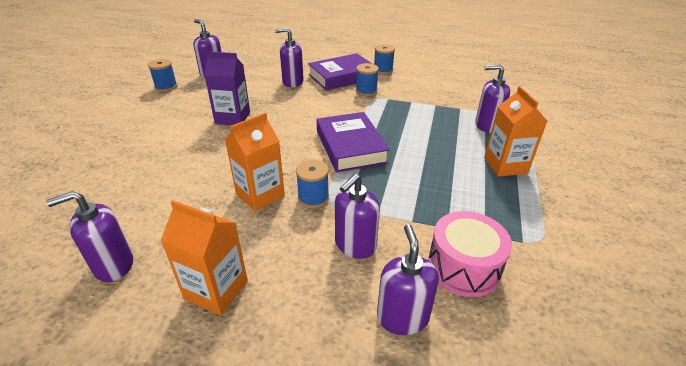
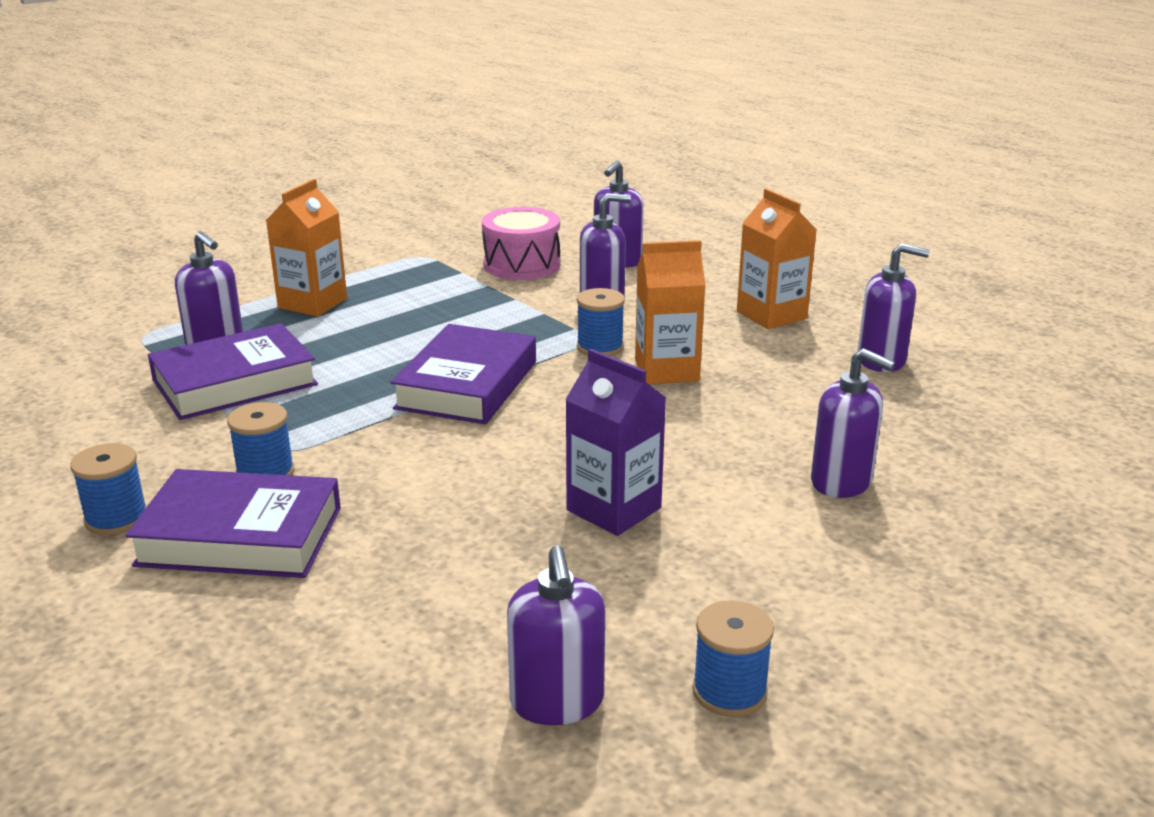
camera: 145 degrees left, 10 degrees down
purple soap dispenser [275,27,304,87] -> purple soap dispenser moved to [811,349,895,498]
none -> purple book [148,323,318,420]

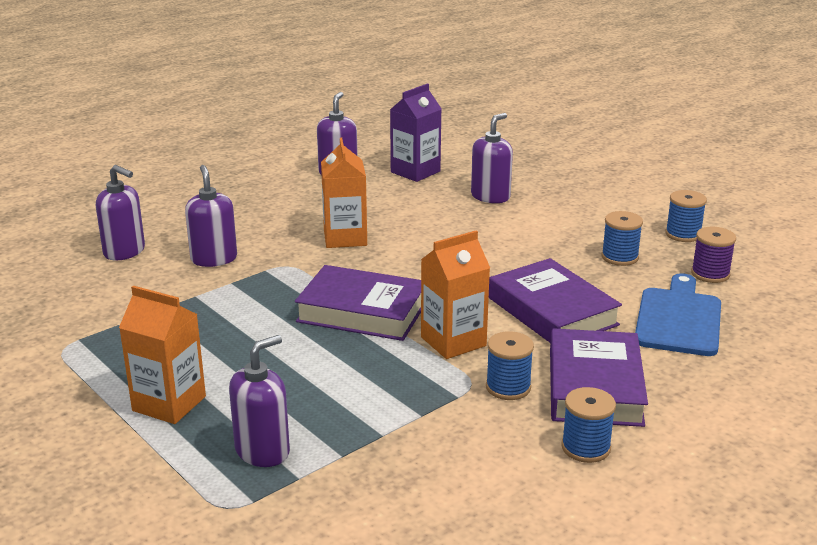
camera: 90 degrees left, 0 degrees up
purple book [148,323,318,420] -> purple book moved to [489,258,622,343]
pink drum [482,207,560,280] -> none
purple soap dispenser [507,545,605,725] -> purple spool [691,227,736,283]
purple carton [565,349,666,536] -> purple carton moved to [390,83,441,182]
blue spool [577,288,625,356] -> blue spool moved to [601,211,643,266]
orange carton [737,189,817,329] -> orange carton moved to [421,230,490,359]
none -> blue cutting board [635,273,721,356]

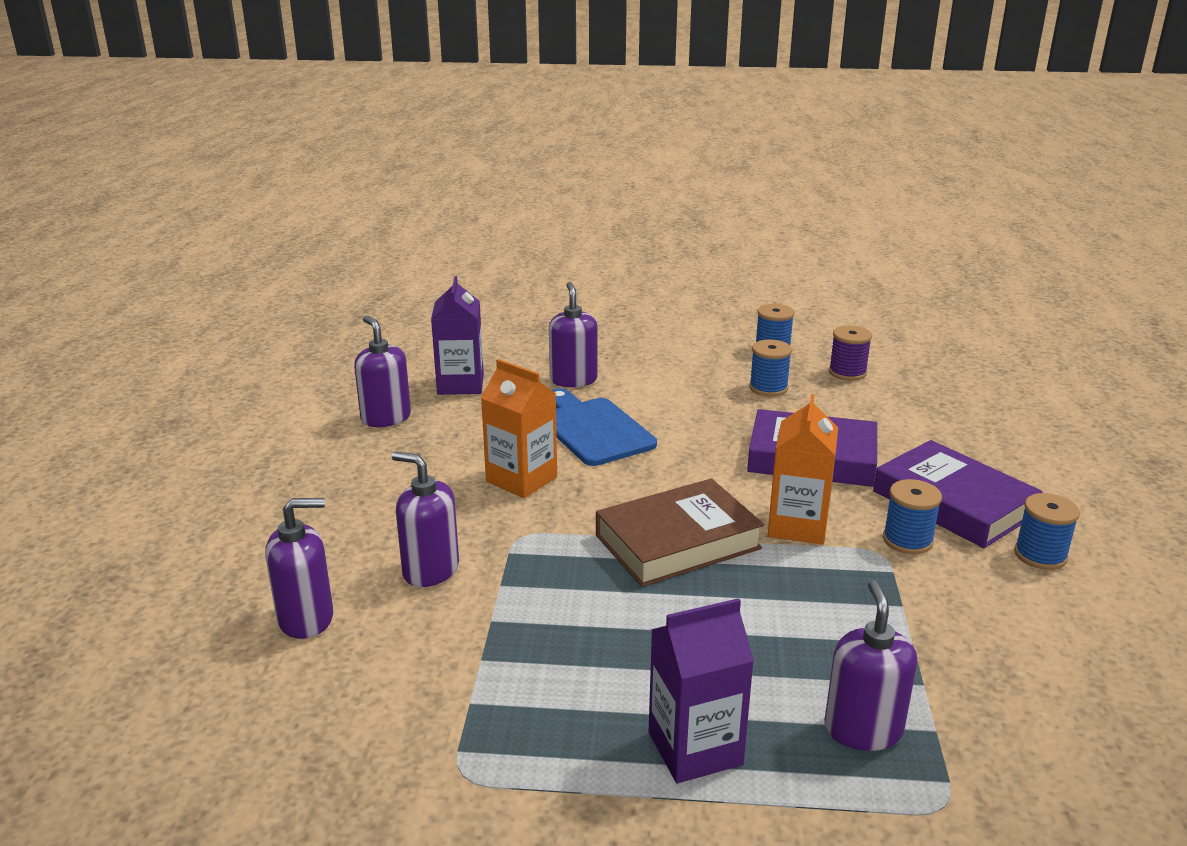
camera: 45 degrees left, 0 degrees up
orange carton [119,286,206,424] -> purple carton [649,598,754,783]
purple book [295,265,421,341] -> brown book [596,478,764,587]
blue cutting board [635,273,721,356] -> blue cutting board moved to [552,388,657,466]

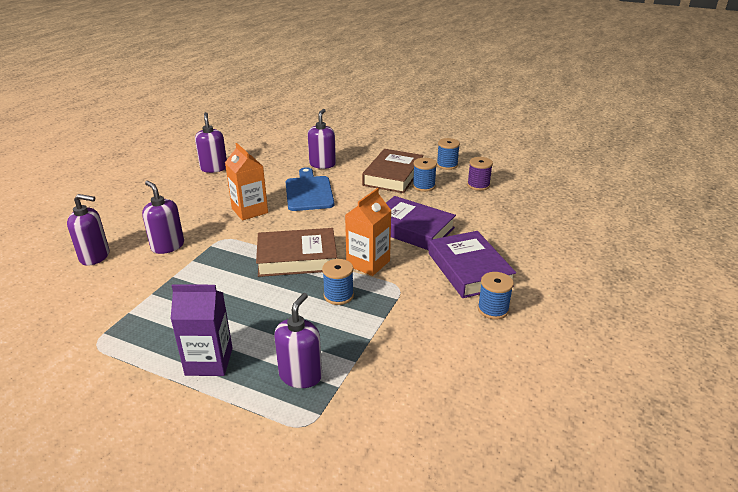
camera: 20 degrees right, 5 degrees up
purple carton [431,276,484,395] -> none
blue spool [883,479,942,554] -> blue spool moved to [322,259,354,305]
none -> brown book [362,149,424,193]

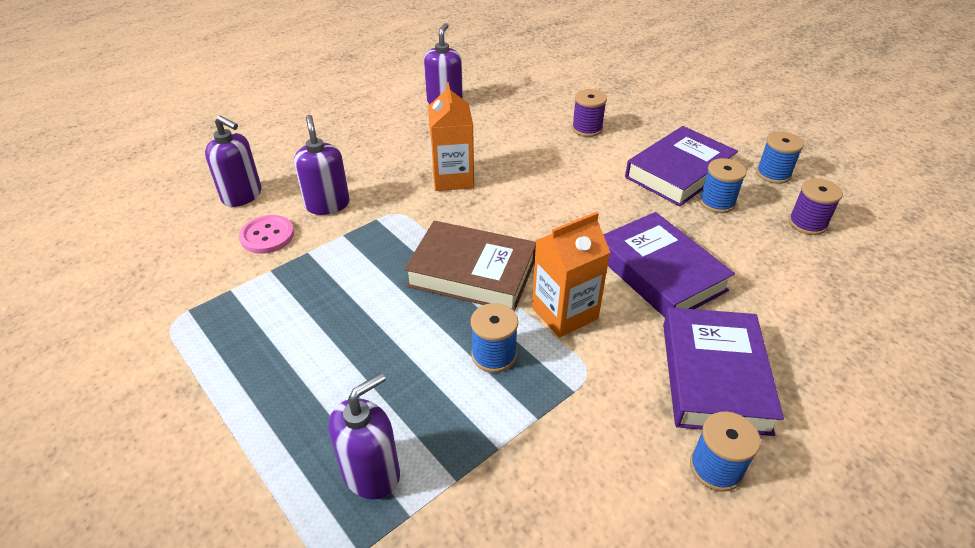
camera: 25 degrees right, 10 degrees up
purple carton [171,284,233,376] -> none
blue cutting board [286,167,334,211] -> none
purple soap dispenser [308,109,336,169] -> purple spool [572,89,607,137]
brown book [362,149,424,193] -> purple book [625,126,738,206]
none -> pink button [239,215,294,254]

